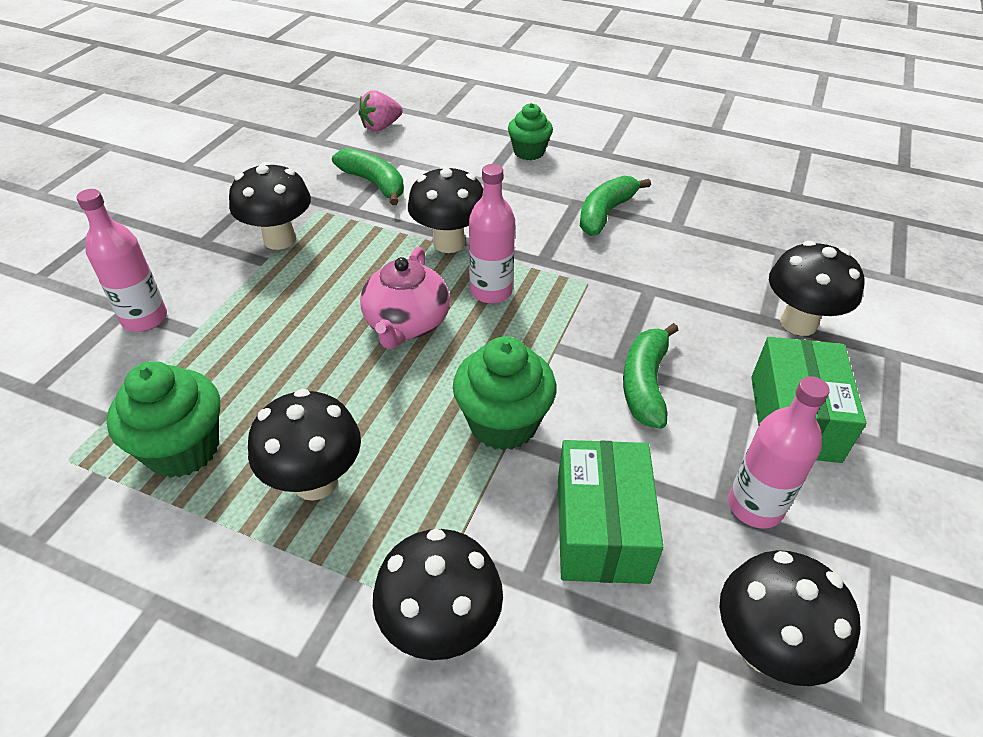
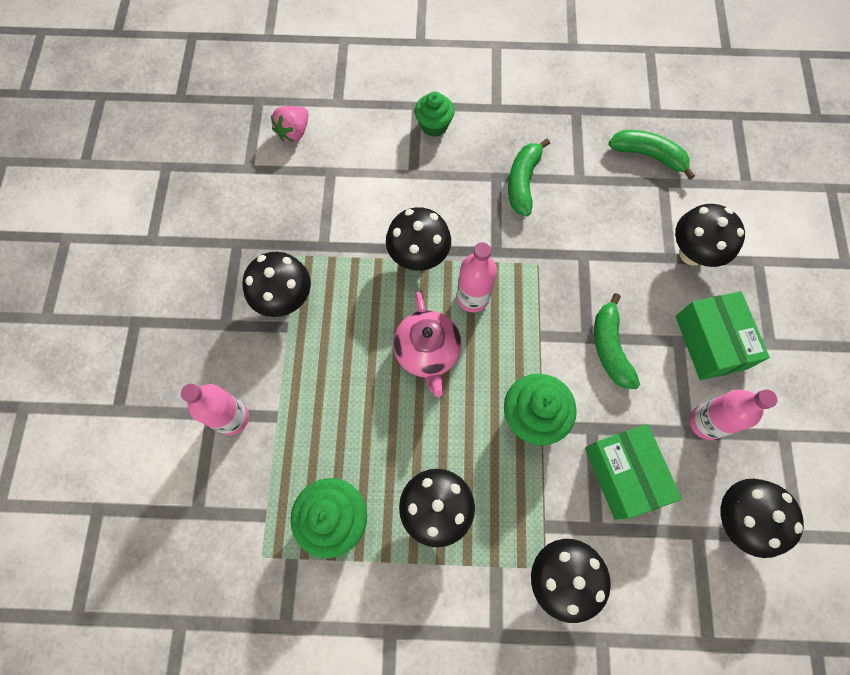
camera: 20 degrees left, 25 degrees up
green banana [332,148,404,205] -> green banana moved to [609,130,695,180]

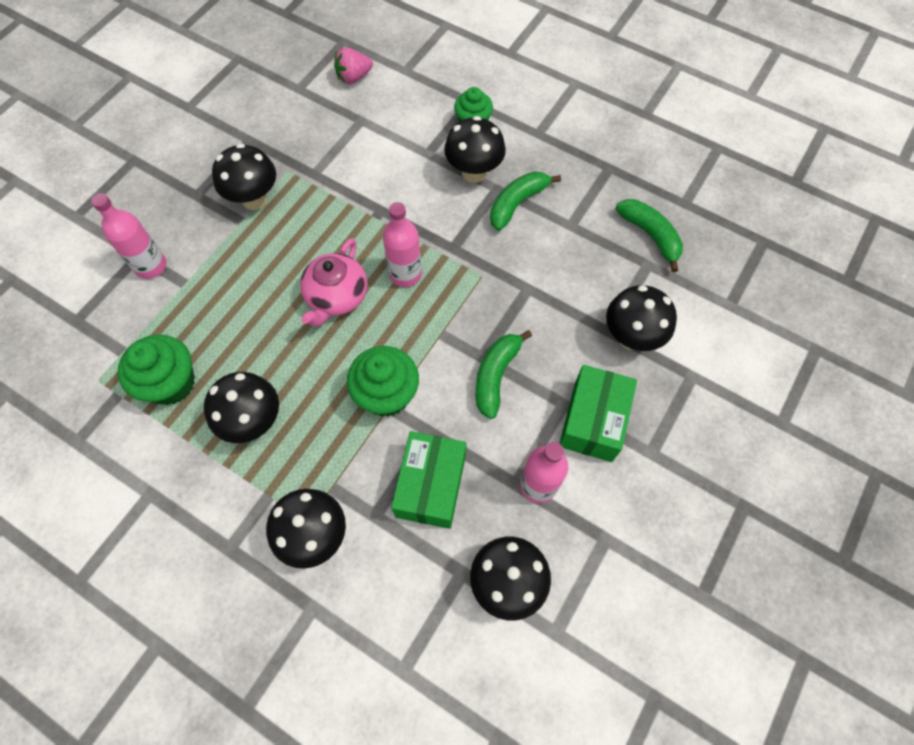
camera: 30 degrees right, 5 degrees down
black mushroom [386,207,451,271] -> black mushroom moved to [444,116,506,183]

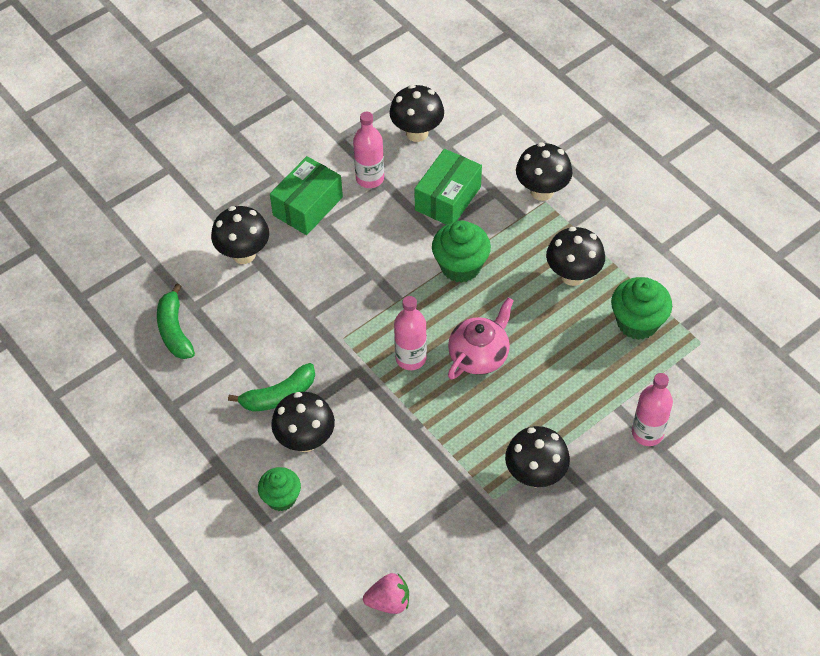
camera: 160 degrees left, 10 degrees down
green banana [476,330,532,419] -> none

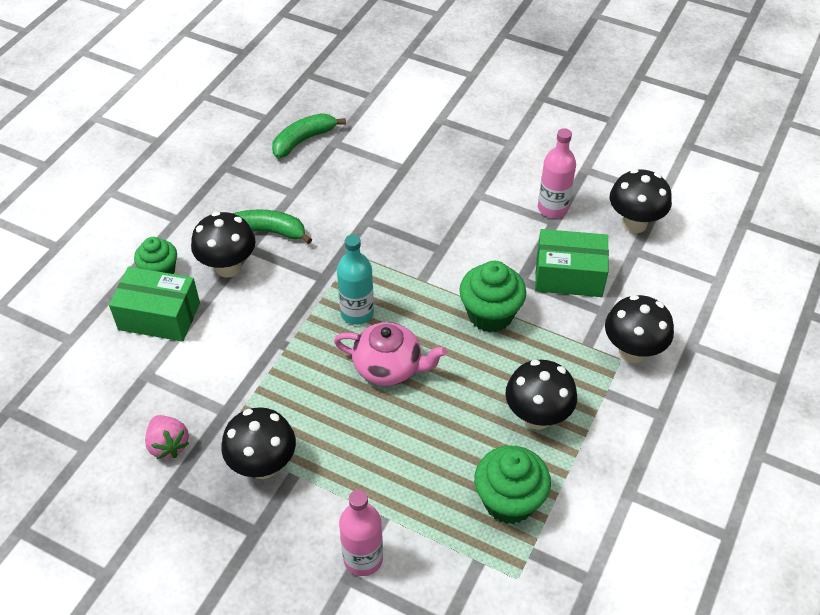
camera: 65 degrees right, 5 degrees down
black mushroom [211,206,269,264] -> none
green banana [228,363,315,412] -> green banana turned 150 degrees clockwise [233,209,312,244]
green box [270,156,343,235] -> green box moved to [109,267,200,342]
pink strawberry [363,573,409,614] -> pink strawberry moved to [145,415,189,459]
pink bottle [394,296,427,370] -> turquoise bottle [337,234,374,325]

